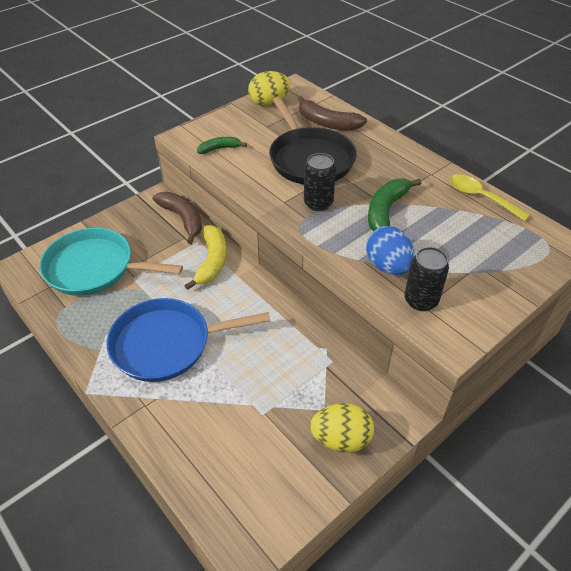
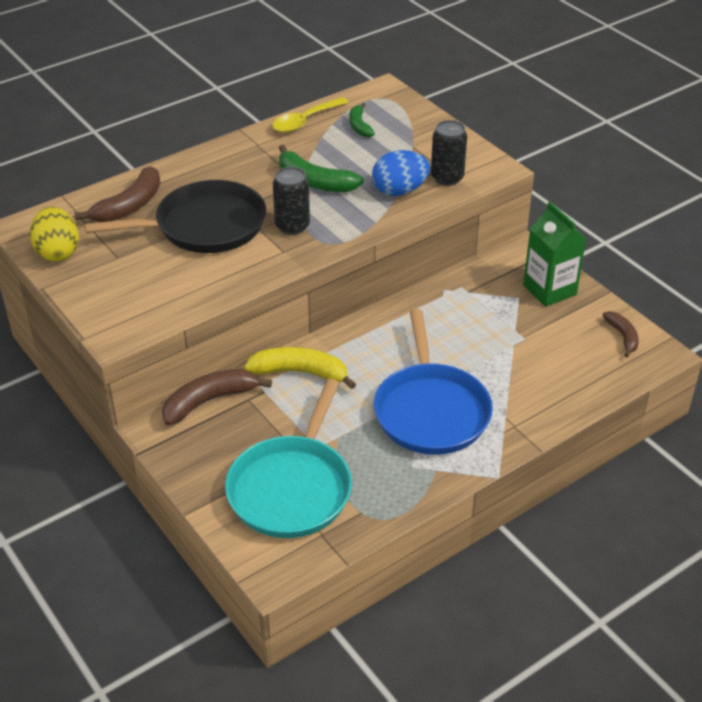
camera: 85 degrees left, 5 degrees down
green banana [197,137,247,154] -> green banana moved to [349,103,375,137]
yellow egg [310,403,374,453] -> green carton [523,202,587,307]
none -> brown banana [602,311,639,357]

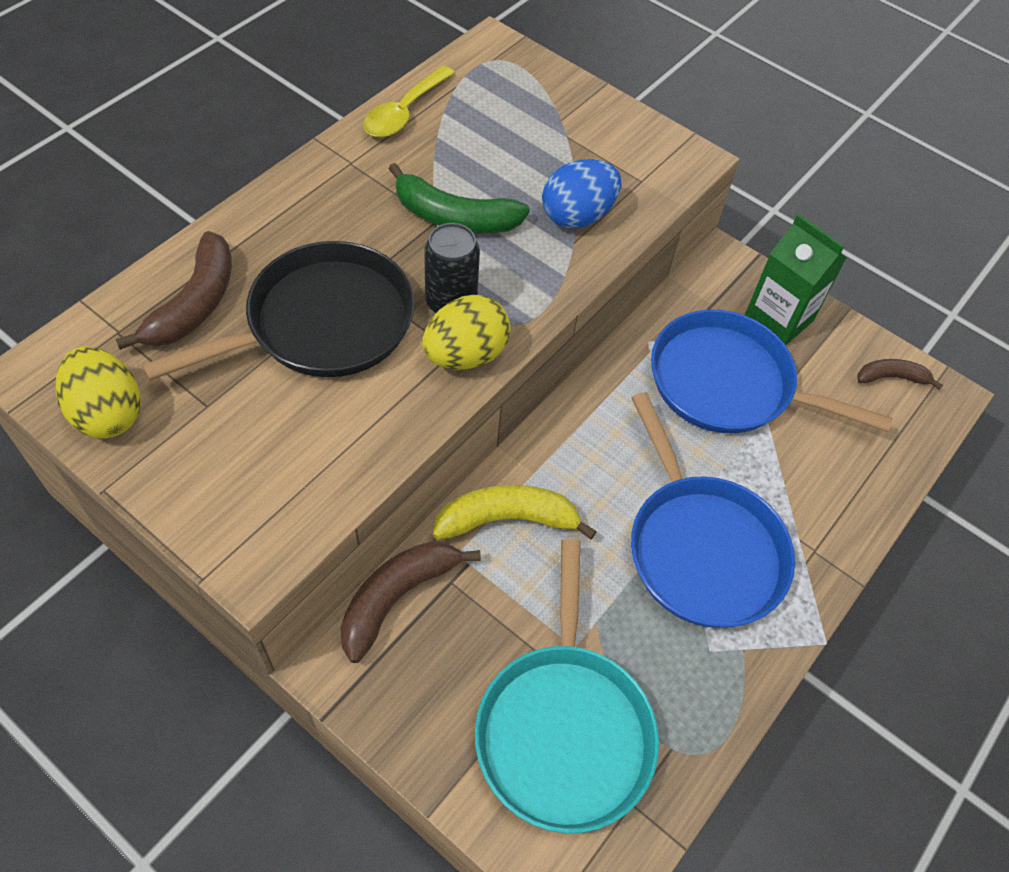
camera: 20 degrees left, 15 degrees up
green banana [349,103,375,137] -> none
black can [431,120,467,186] -> none
brown banana [602,311,639,357] -> brown banana turned 60 degrees counterclockwise [857,359,943,390]
none -> yellow egg [422,295,511,370]
none -> blue pan [651,310,893,433]

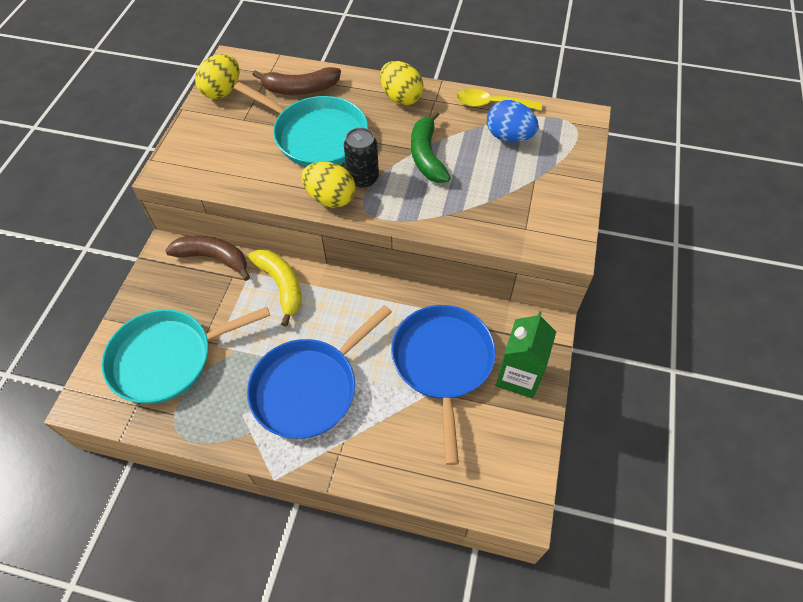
camera: 70 degrees right, 0 degrees up
black pan [142,241,415,381] -> turquoise pan [234,82,368,167]
blue egg [542,159,621,228] -> blue egg moved to [487,100,538,142]
brown banana [857,359,943,390] -> none
none -> yellow egg [380,61,424,106]

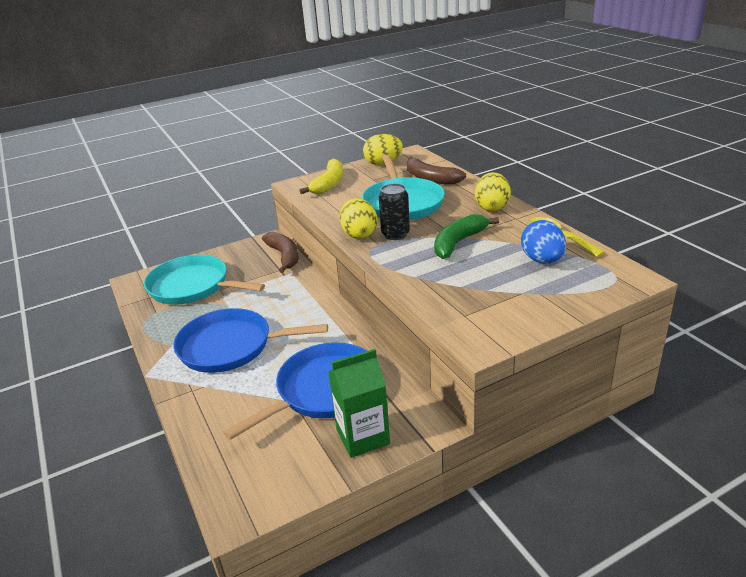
camera: 50 degrees right, 25 degrees down
yellow banana [248,249,302,327] -> yellow banana moved to [299,159,343,194]

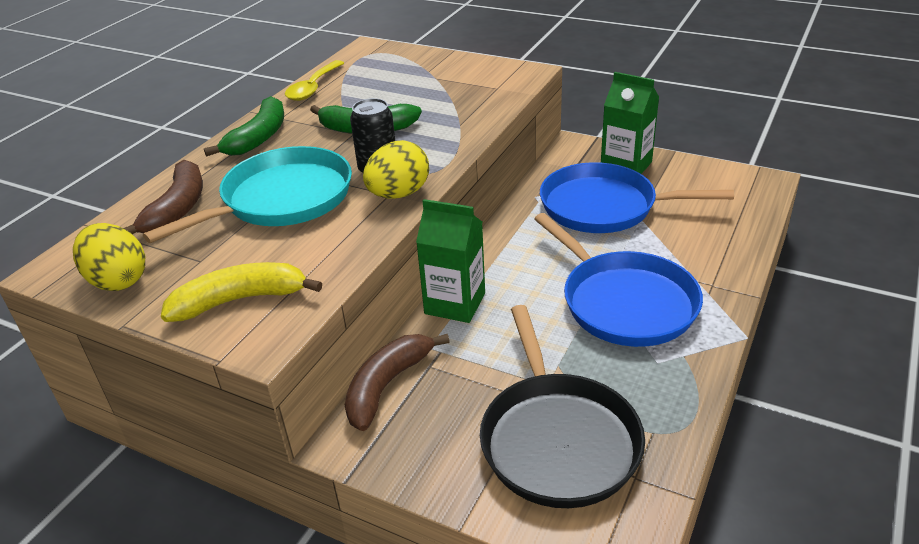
camera: 125 degrees left, 5 degrees up
turquoise pan [144,255,265,305] -> black pan [480,305,645,508]
yellow egg [475,172,511,212] -> green banana [204,96,284,157]
blue egg [521,220,566,264] -> none
none -> green carton [416,199,485,323]

